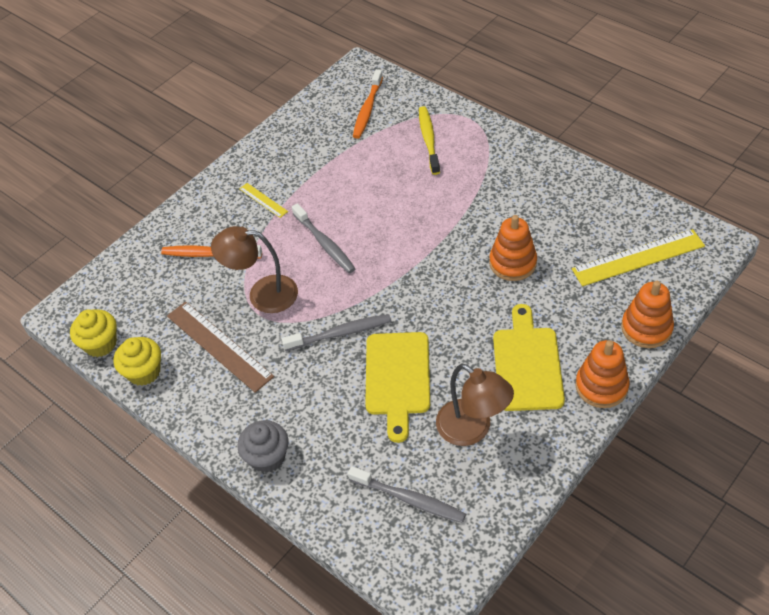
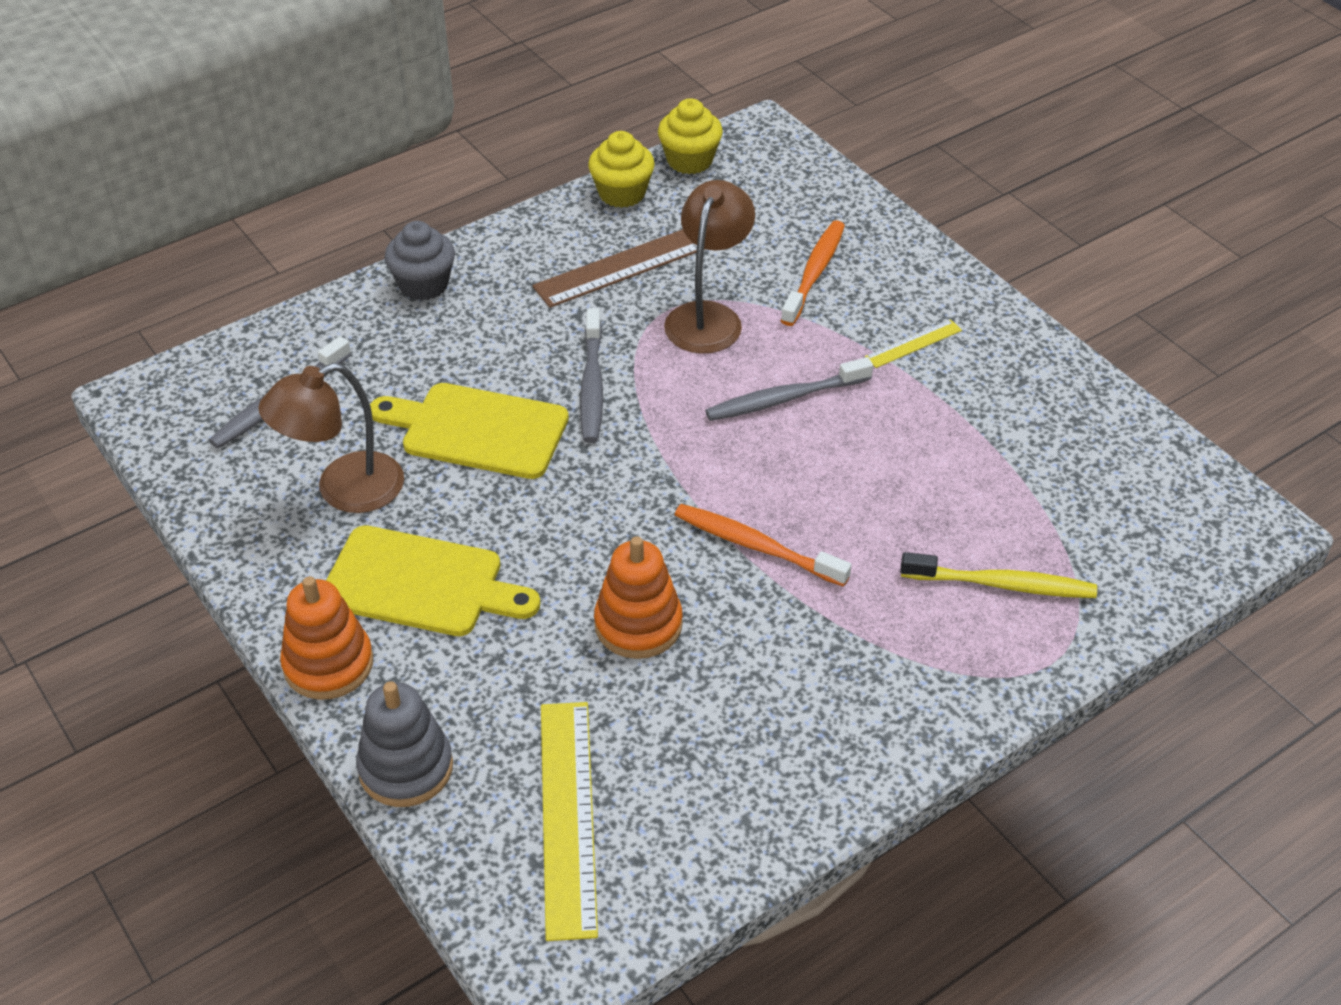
camera: 100 degrees right, 5 degrees down
orange toothbrush [353,69,383,139] -> orange toothbrush moved to [674,504,852,587]
orange stacking toy [621,281,674,348] -> grey stacking toy [356,681,453,807]

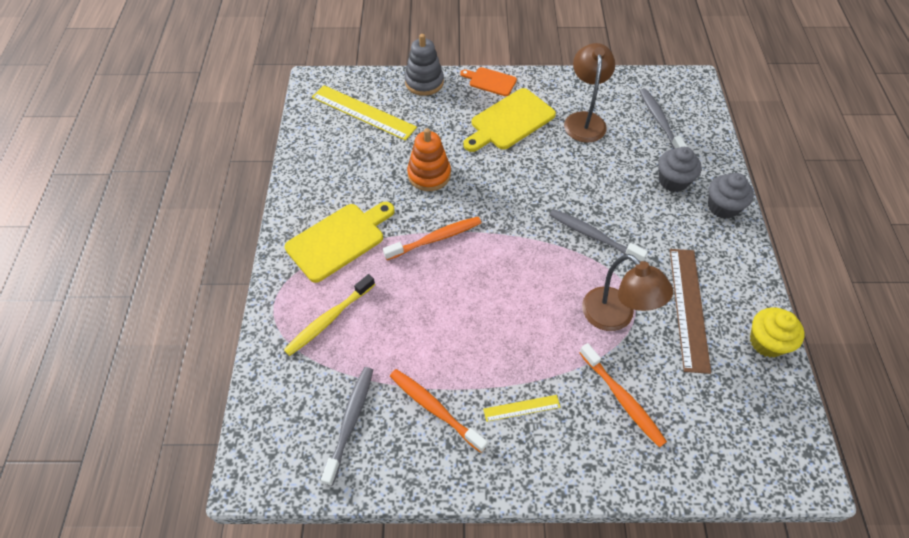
camera: 125 degrees right, 10 degrees up
orange stacking toy [280,576,373,700] -> orange cutting board [460,67,517,96]
yellow cutting board [370,383,569,479] -> yellow cutting board moved to [285,202,395,283]
yellow cupcake [658,98,723,174] -> none
grey toothbrush [705,357,873,421] -> grey toothbrush moved to [321,367,373,486]
yellow ruler [865,319,962,368] -> yellow ruler turned 75 degrees clockwise [483,395,560,422]
none -> orange toothbrush [390,369,488,453]
none -> grey cupcake [658,147,702,192]

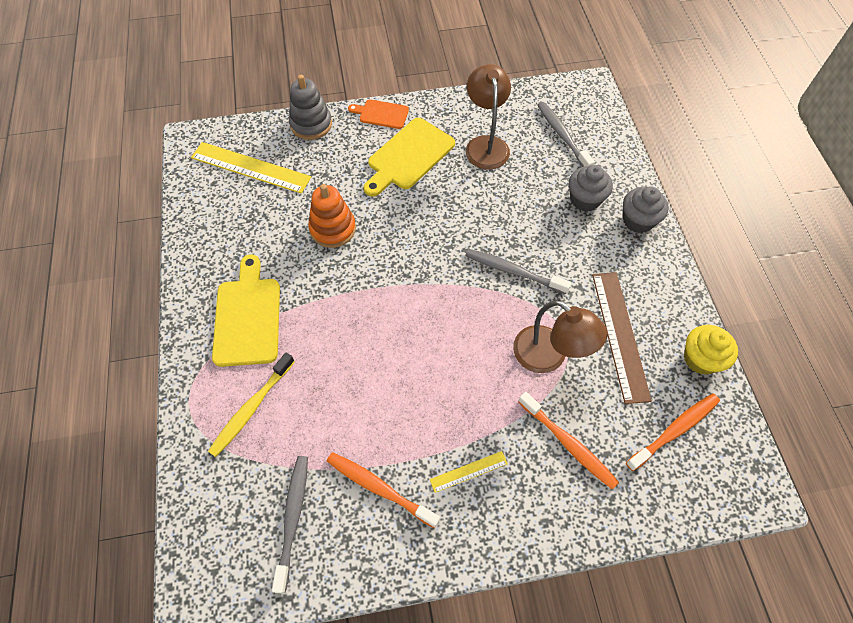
camera: 10 degrees left, 5 degrees up
yellow cutting board [285,202,395,283] -> yellow cutting board turned 45 degrees counterclockwise [212,254,280,367]
orange toothbrush [383,217,481,260] -> orange toothbrush moved to [626,393,720,471]

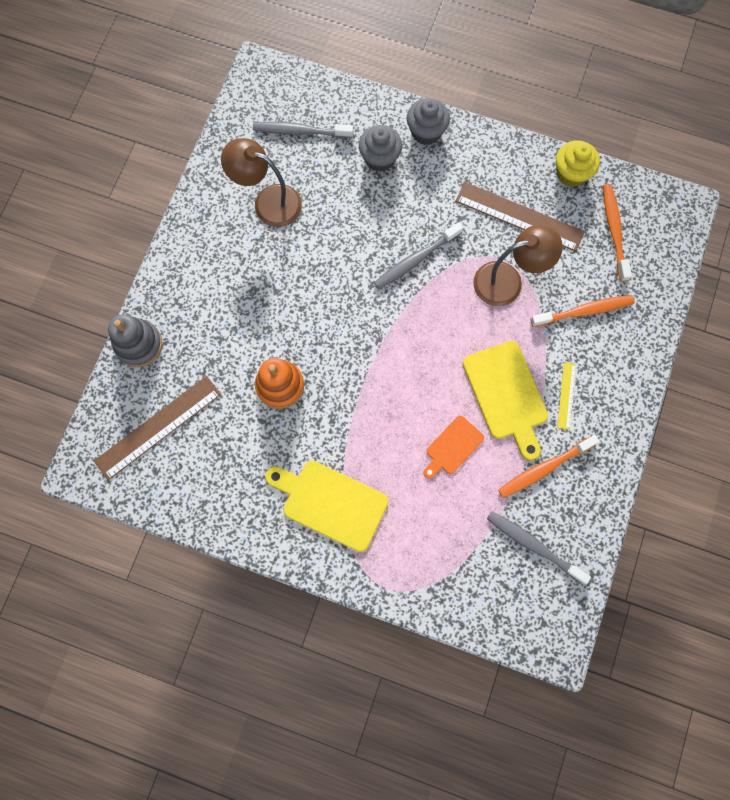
camera: 60 degrees left, 15 degrees up
yellow ruler [191,142,311,194] -> brown ruler [94,376,221,480]
yellow toothbrush [208,353,295,457] -> none
orange cutting board [348,99,409,129] -> orange cutting board moved to [423,416,484,479]
yellow cutting board [364,118,455,197] -> yellow cutting board moved to [463,341,548,461]

